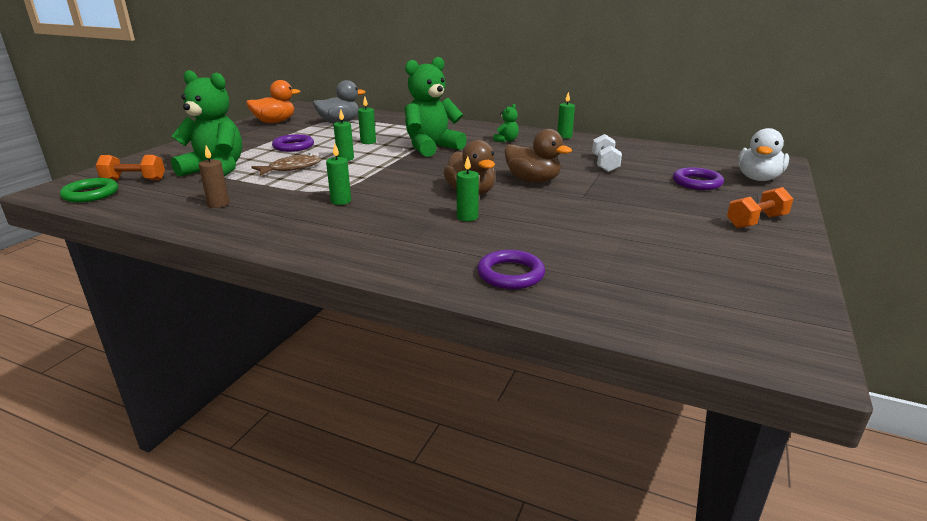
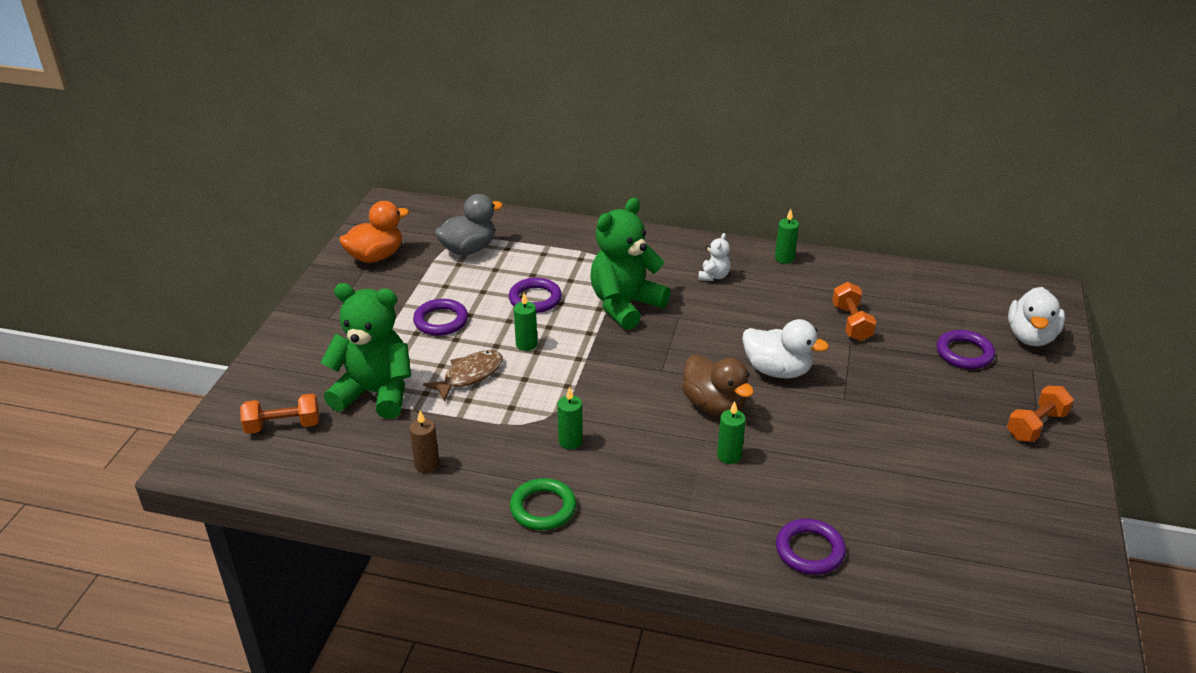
camera: 10 degrees left, 10 degrees up
green ring [60,178,118,202] -> green ring moved to [510,478,576,530]
green candle [358,97,376,144] -> purple ring [509,278,562,313]
green teddy bear [493,104,519,142] -> white teddy bear [698,233,731,281]
brown duck [505,129,572,183] -> white duck [742,319,829,378]
white dumbbell [592,134,622,172] -> orange dumbbell [832,282,876,341]

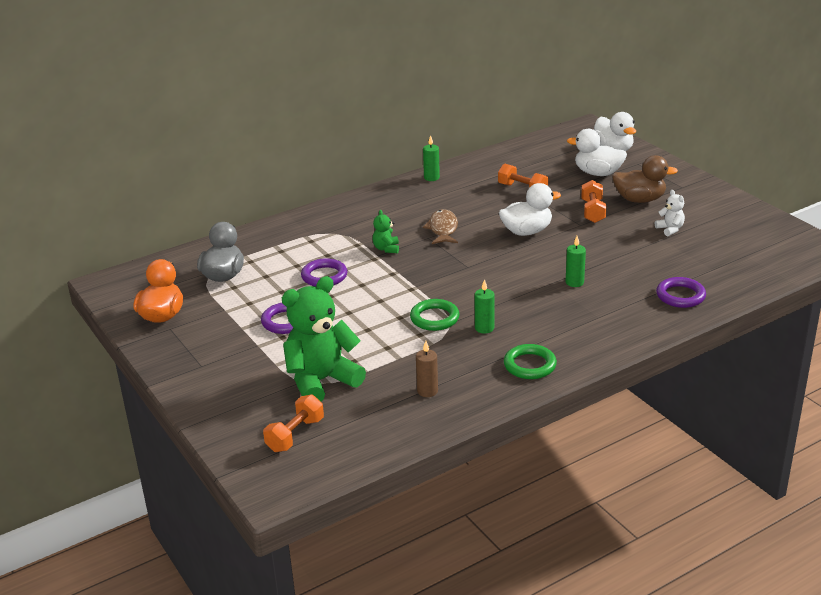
camera: 45 degrees left, 5 degrees down
brown fish [423,350,503,402] -> brown fish moved to [423,209,458,244]
green candle [514,293,538,351] -> none
green teddy bear [590,198,671,330] -> green teddy bear [373,210,399,253], size x0.44
brown duck [682,354,754,416] -> brown duck moved to [612,155,678,203]
white teddy bear [698,233,731,281] -> white teddy bear moved to [655,190,685,236]
purple ring [937,330,995,369] -> white duck [567,129,627,176]
orange dumbbell [1007,386,1074,442] -> orange dumbbell moved to [581,180,606,223]
none -> green ring [410,299,459,331]

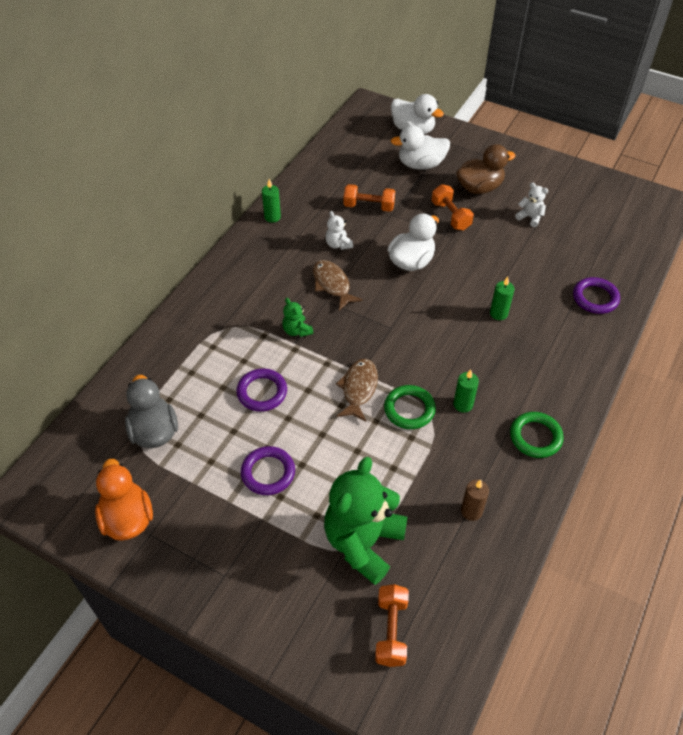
camera: 30 degrees left, 20 degrees up
none -> white teddy bear [325,211,353,250]
none -> brown fish [336,359,378,422]

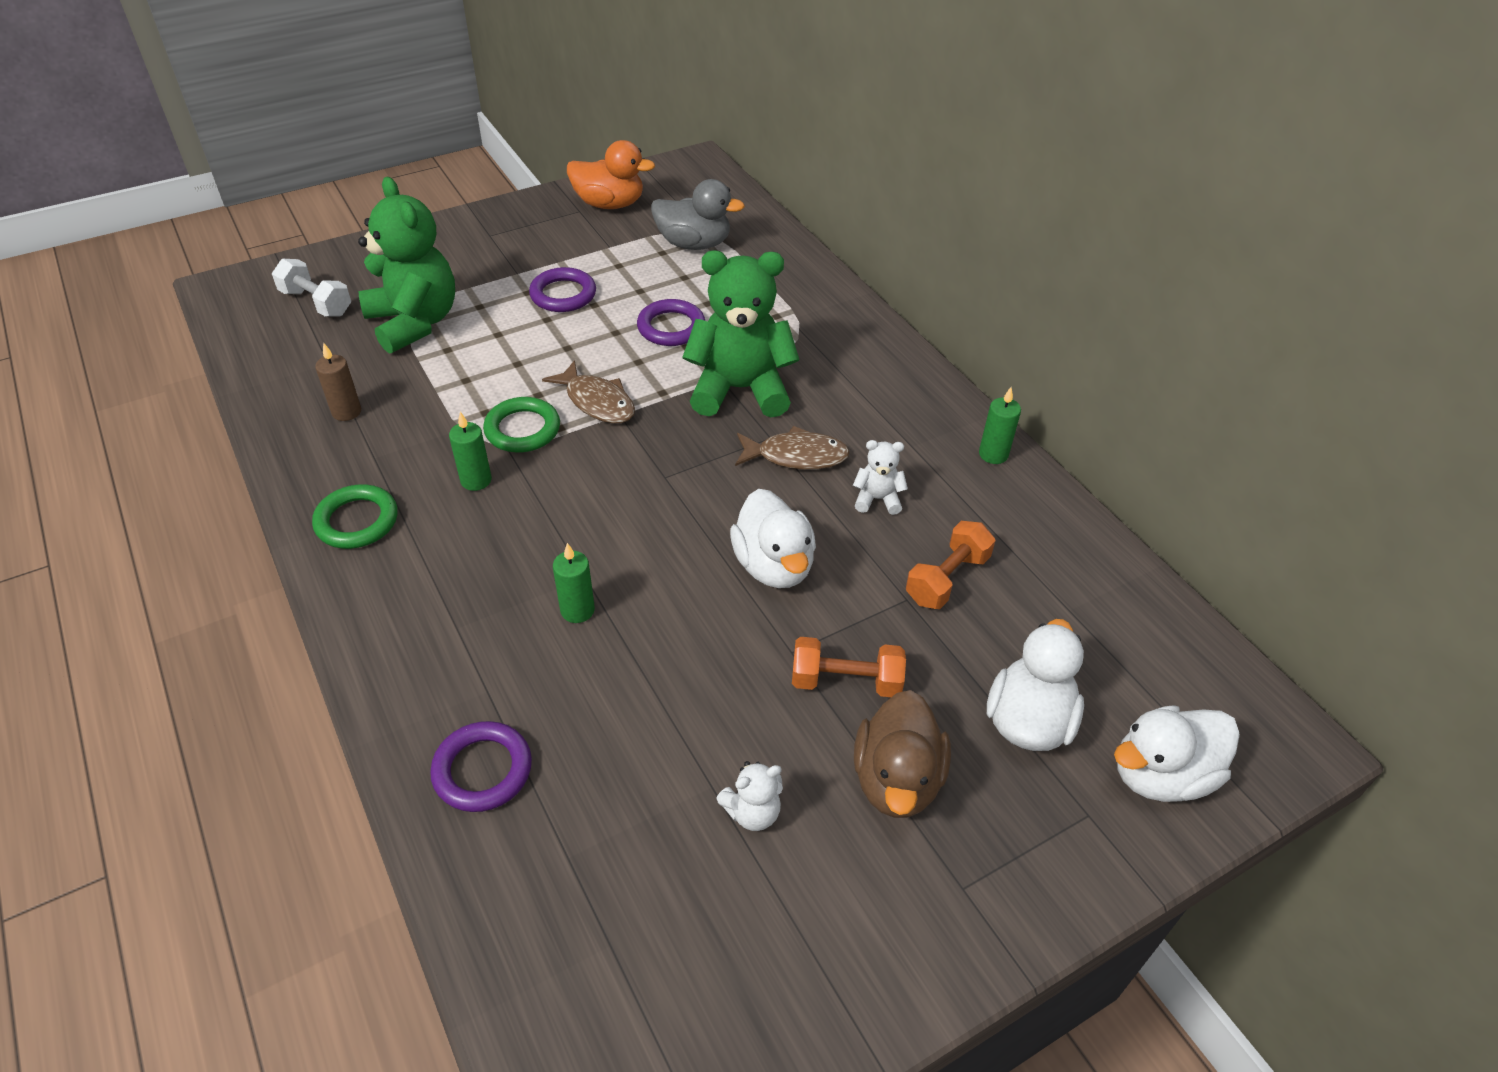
camera: 120 degrees right, 5 degrees down
green teddy bear [282,298,313,337] -> green teddy bear [682,250,799,418], size x2.29
orange dumbbell [375,584,409,667] -> white dumbbell [272,259,351,317]

